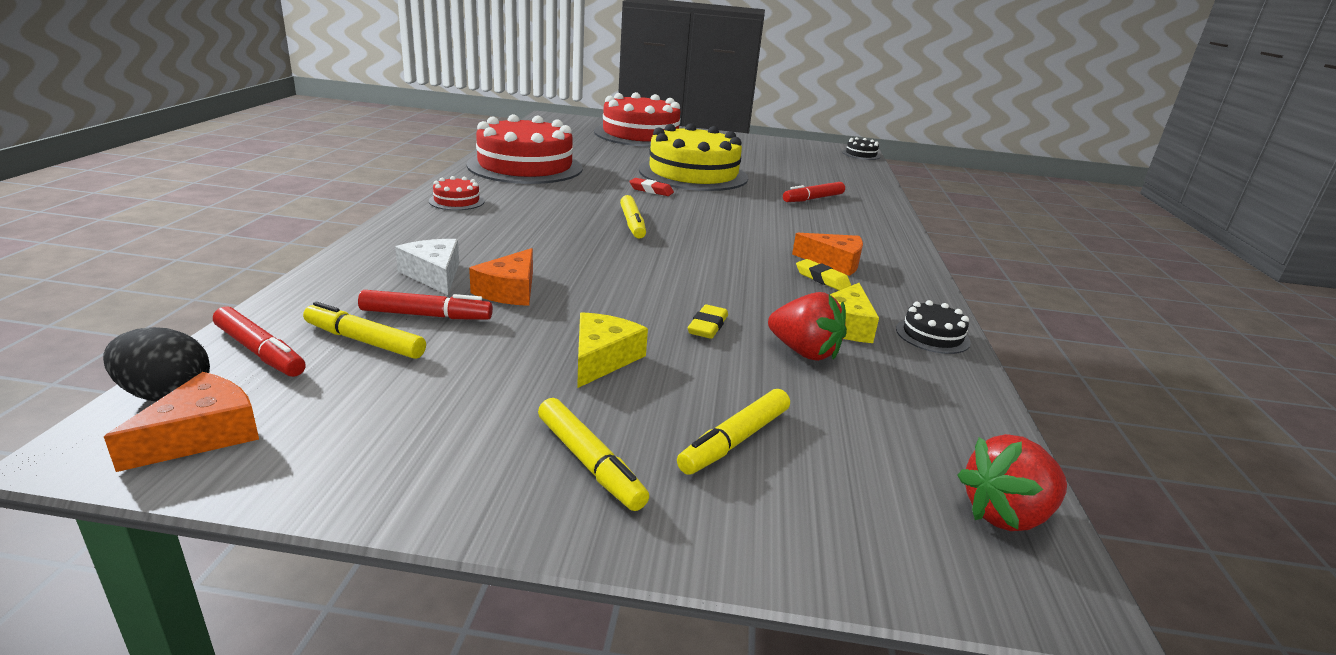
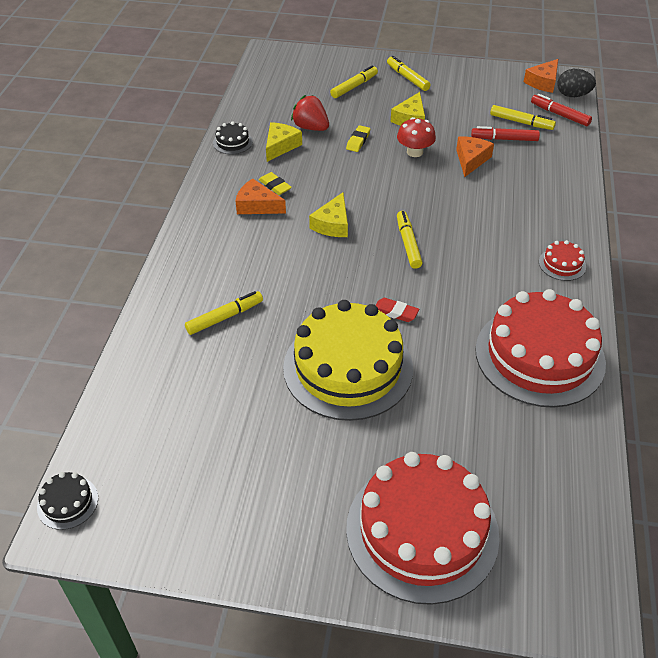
camera: 175 degrees left, 20 degrees up
white cheese [395,239,459,295] -> none
red marker [783,182,845,202] -> yellow marker [185,291,263,335]
red strawberry [957,434,1067,531] -> none
none -> yellow cheese [309,192,348,237]
none -> red mushroom [397,117,436,157]

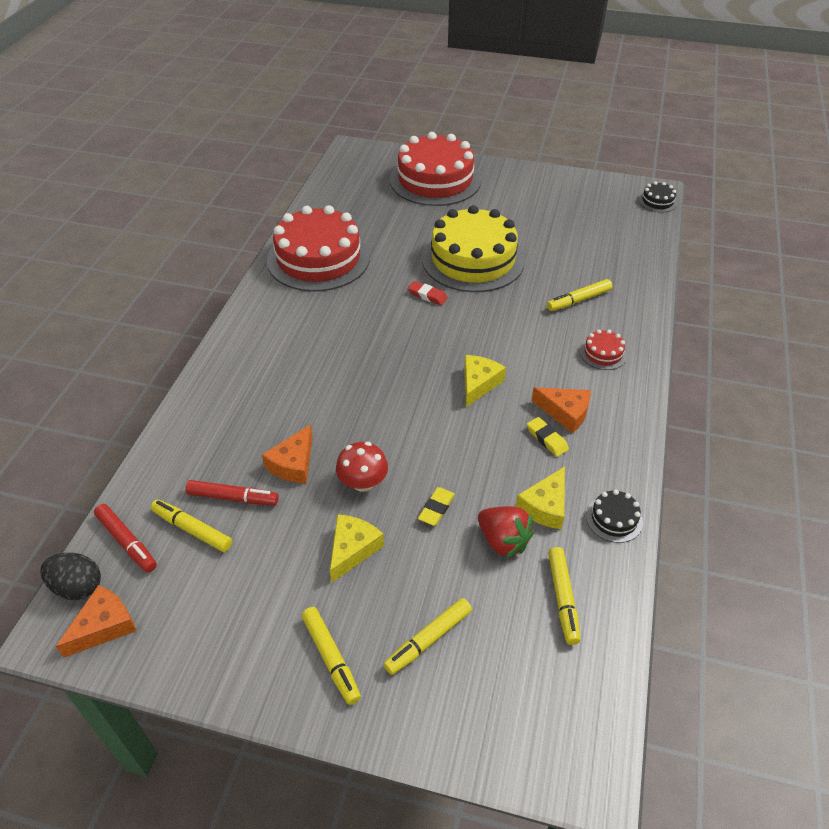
camera: 175 degrees left, 0 degrees up
yellow marker [397,211,423,269] -> yellow marker moved to [548,547,580,645]
red cake [539,240,586,281] -> red cake moved to [580,329,627,370]

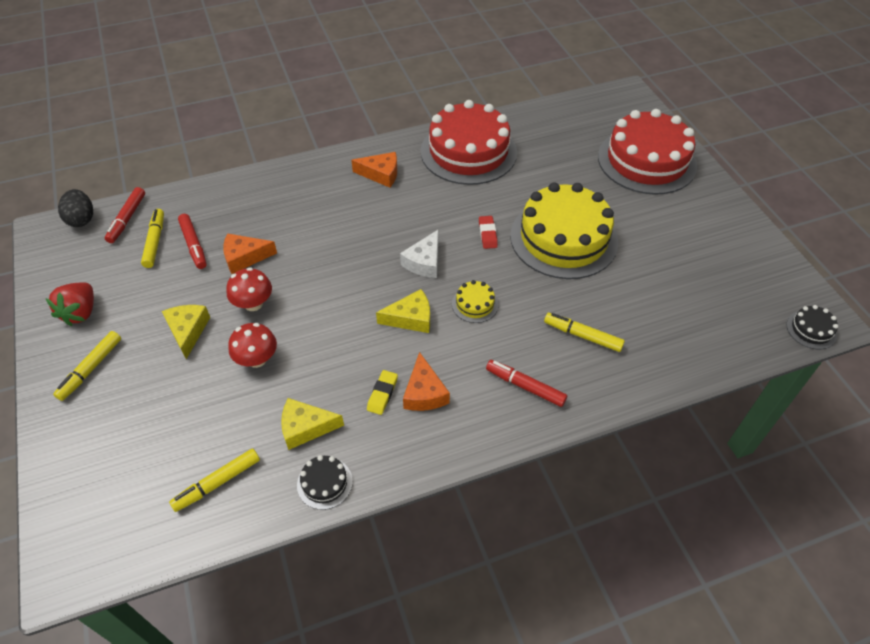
camera: 55 degrees right, 5 degrees up
orange cheese [56,585,136,657] -> orange cheese moved to [351,152,397,188]
yellow cheese [330,514,384,583] -> yellow cheese turned 90 degrees counterclockwise [162,305,210,359]
yellow marker [384,598,472,675] -> none
yellow eraser [418,487,455,526] -> red mushroom [228,323,277,368]
red strawberry [478,506,534,559] -> red strawberry moved to [46,282,94,326]
red cake [580,329,627,370] -> red marker [486,360,567,407]
none -> white cheese [400,230,438,278]
none -> yellow cake [452,280,498,323]

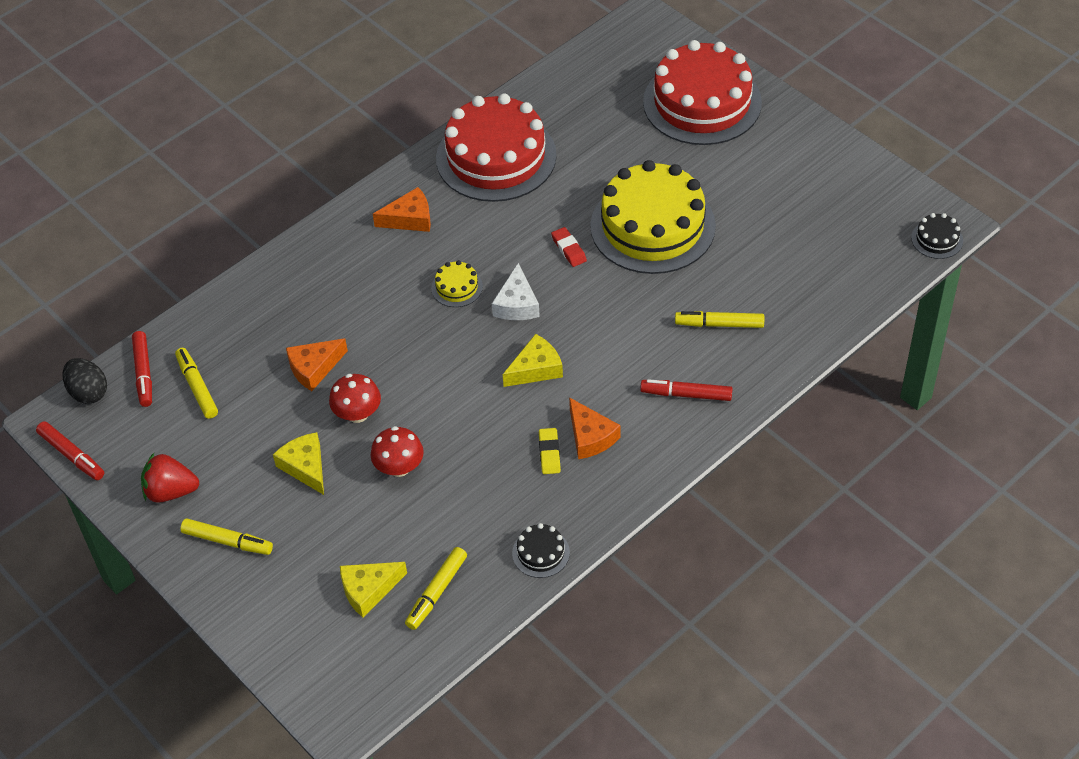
camera: 20 degrees left, 0 degrees up
red strawberry [46,282,94,326] -> red strawberry turned 105 degrees clockwise [141,453,199,503]
yellow marker [53,331,121,401] -> yellow marker turned 75 degrees counterclockwise [180,518,273,555]
red marker [178,214,207,269] -> red marker moved to [36,421,104,480]
yellow cheese [281,398,344,450] -> yellow cheese moved to [340,562,407,617]
yellow cake [452,280,498,323] -> yellow cake moved to [431,260,483,307]

